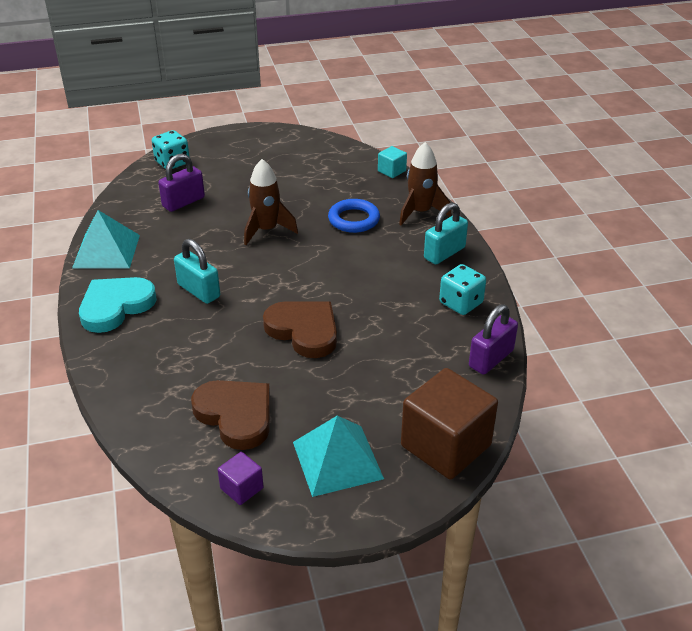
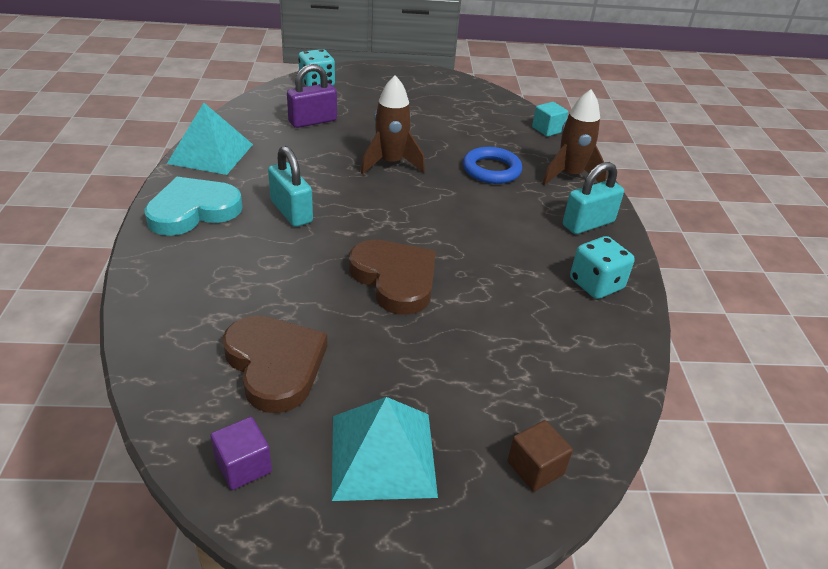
camera: 10 degrees right, 0 degrees up
brown cube [401,368,498,479] -> brown cube [507,420,573,491], size x0.46
purple padlock [469,304,518,374] -> none

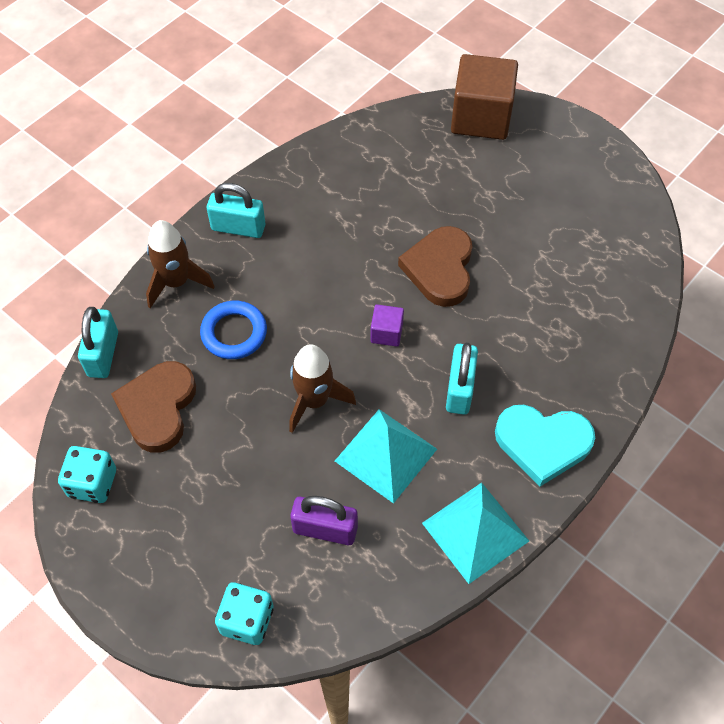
camera: 135 degrees left, 20 degrees up
purple cube [210,417,272,490] -> purple cube moved to [370,305,404,347]
brown heart [222,315,327,413] -> brown heart moved to [111,361,196,453]
turquoise pyramid [332,397,438,501] -> turquoise pyramid moved to [335,409,437,504]
brown cube [507,420,573,491] -> brown cube [451,54,518,140], size x2.19
turquoise cube [532,102,568,137] -> turquoise padlock [78,307,118,378]
turquoise dice [570,236,635,299] -> turquoise dice moved to [58,446,116,503]

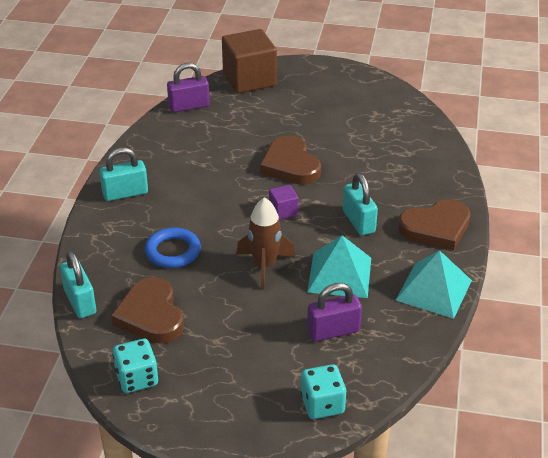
camera: 30 degrees left, 20 degrees down
brown rocket [146,220,215,308] -> none
turquoise heart [495,405,595,487] -> brown heart [398,199,471,251]
none -> purple padlock [167,63,210,112]

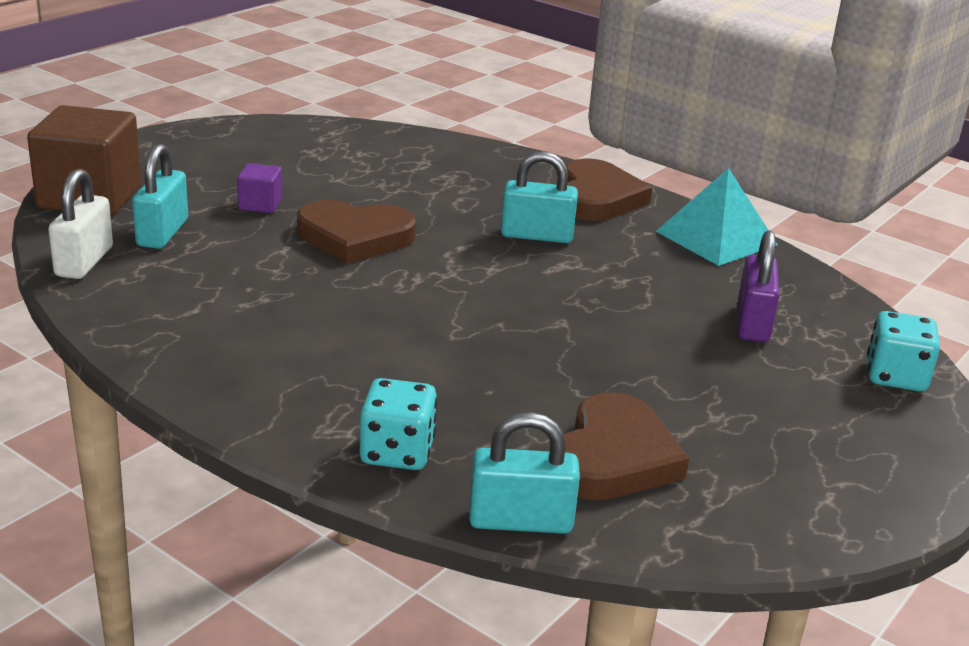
camera: 65 degrees left, 10 degrees down
turquoise padlock [99,147,148,201] -> turquoise padlock moved to [132,144,188,249]
brown heart [111,277,184,343] -> brown heart turned 75 degrees counterclockwise [564,392,689,500]
turquoise dice [112,339,158,393] -> turquoise dice moved to [360,378,437,470]
blue ring [145,227,201,268] -> none
purple padlock [167,63,210,112] -> white padlock [48,169,113,279]
brown rocket [236,197,296,290] -> none
purple cube [269,185,299,220] -> purple cube moved to [237,163,282,213]
turquoise pyramid [307,235,371,298] -> none

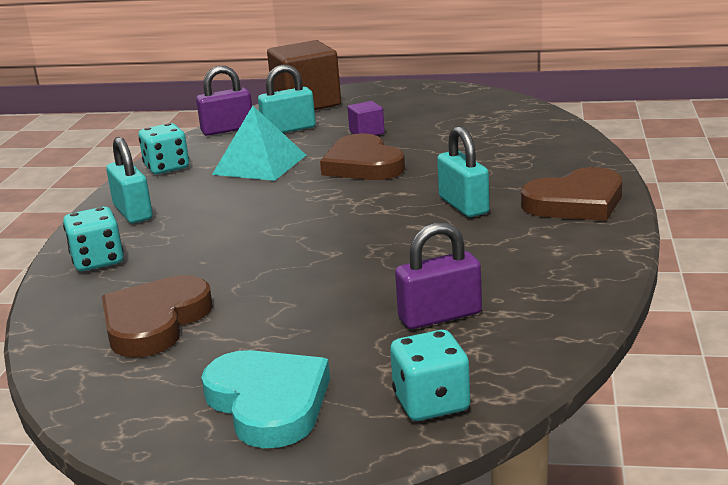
camera: 65 degrees right, 5 degrees down
white padlock [48,169,113,279] -> purple padlock [196,66,252,136]
turquoise padlock [469,412,580,534] -> turquoise padlock moved to [106,137,153,223]
brown heart [564,392,689,500] -> brown heart turned 120 degrees clockwise [102,275,213,357]
turquoise pyramid [656,168,778,266] -> turquoise pyramid moved to [212,106,306,181]
none -> turquoise dice [139,123,189,174]
none -> turquoise heart [201,350,330,448]

